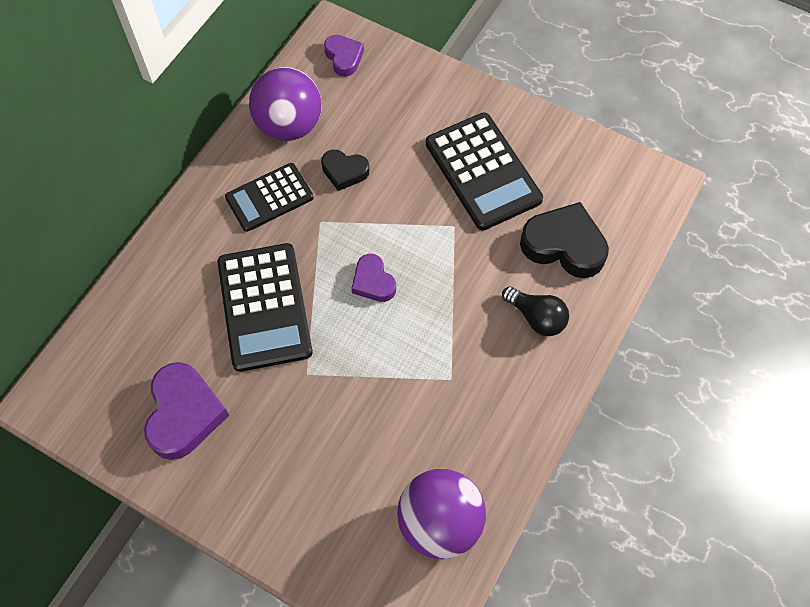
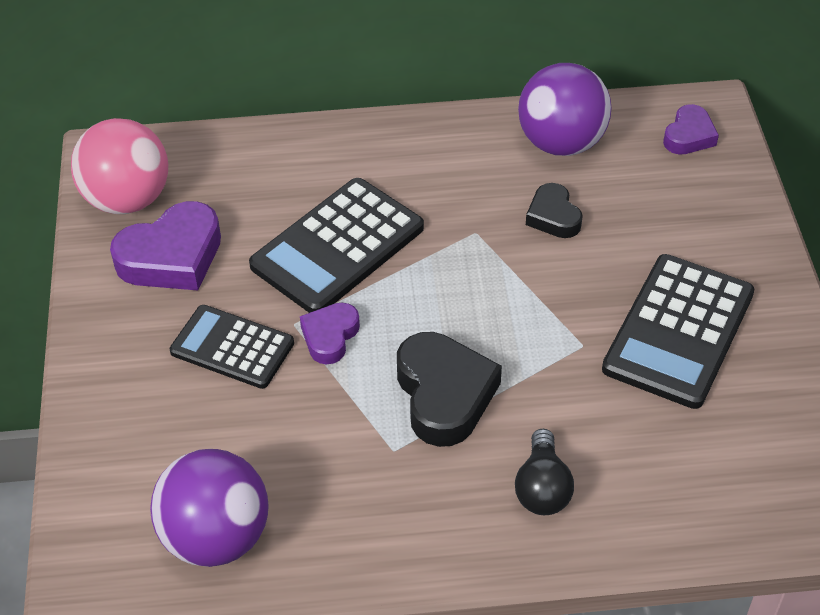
camera: 55 degrees right, 15 degrees down
black calculator [225,163,314,232] -> black calculator moved to [170,305,294,389]
purple heart [352,254,396,302] -> purple heart moved to [300,303,360,365]
black heart [520,202,609,278] -> black heart moved to [397,332,502,447]
none -> pink ball [71,118,168,214]

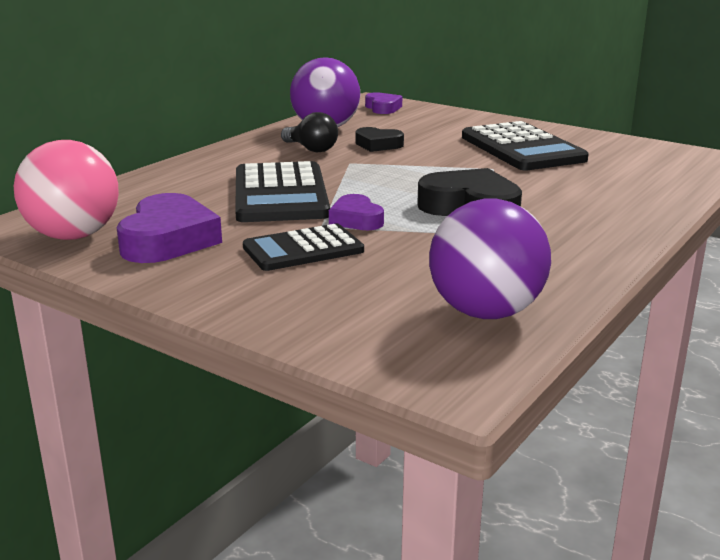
camera: 50 degrees left, 25 degrees down
black light bulb [515,429,574,515] -> black light bulb moved to [281,112,338,153]

